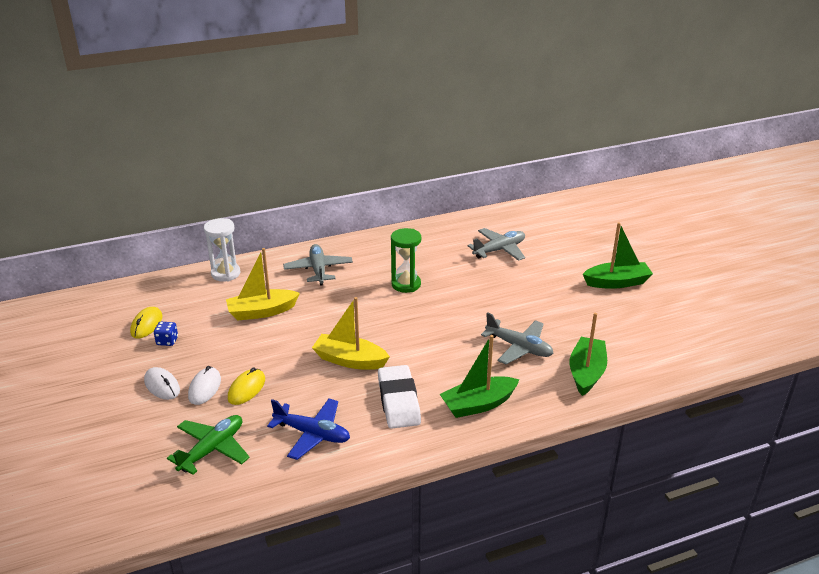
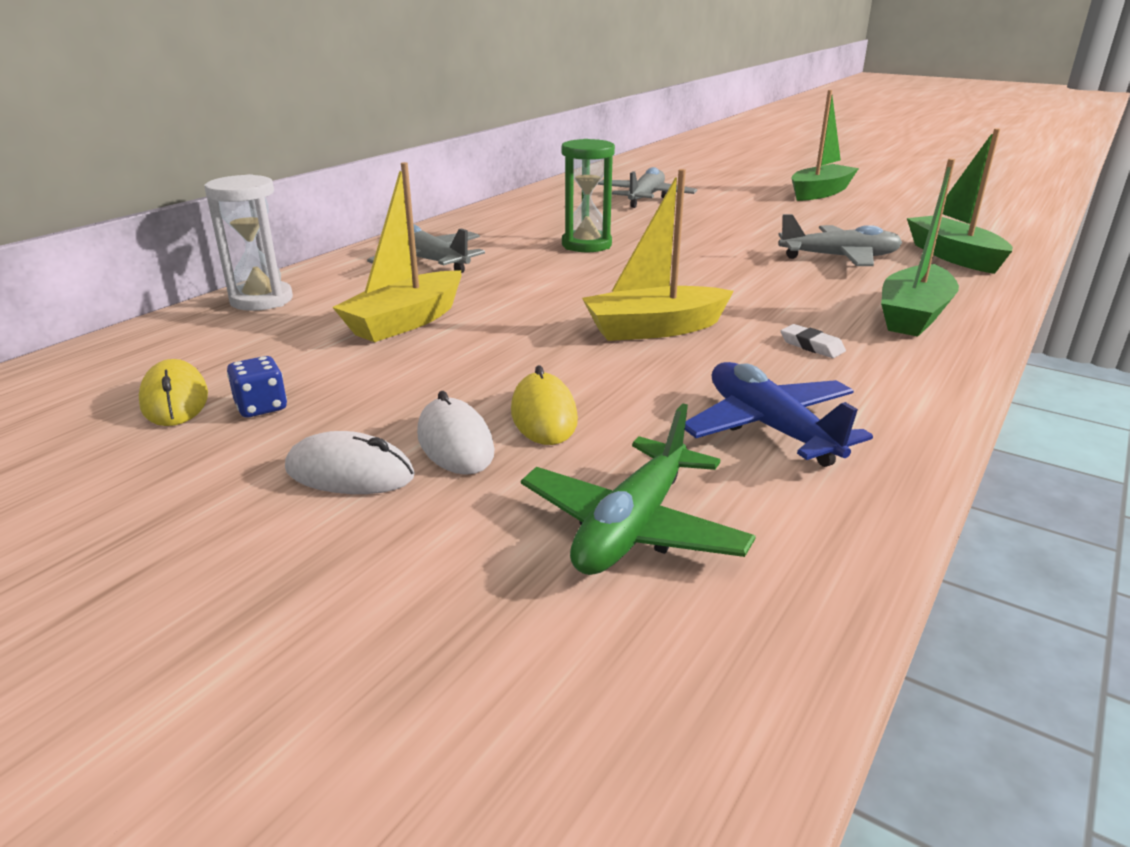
camera: 35 degrees left, 5 degrees down
green plane [167,415,250,475] -> green plane turned 150 degrees counterclockwise [521,403,756,575]
blue plane [267,399,350,460] -> blue plane turned 105 degrees counterclockwise [685,362,873,467]
white eraser [378,365,421,429] -> white eraser [781,324,846,358], size x0.42

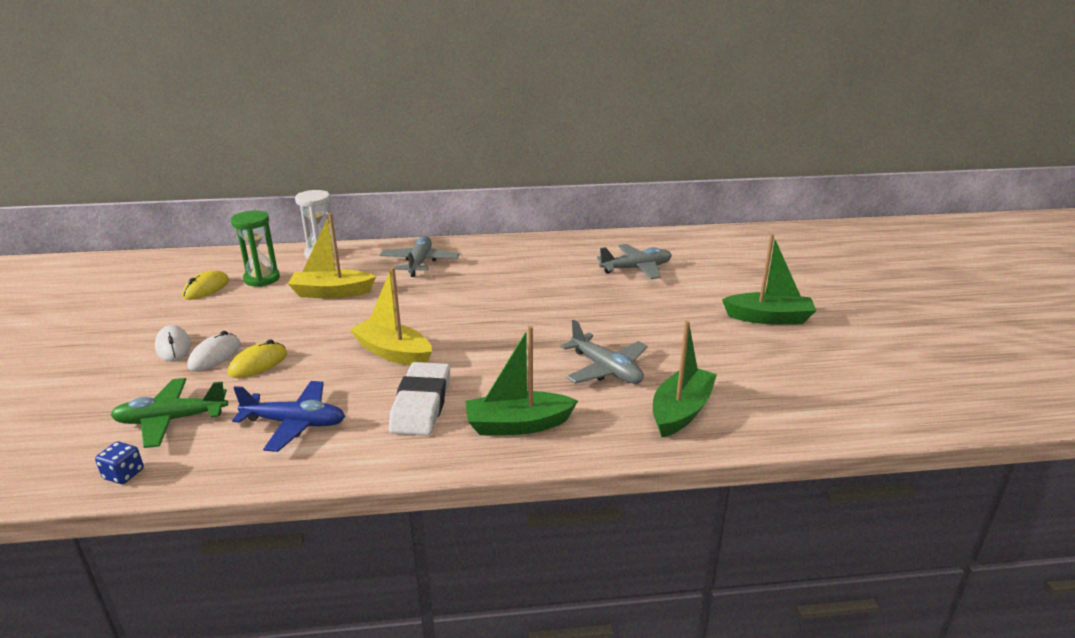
camera: 50 degrees right, 0 degrees up
blue dice [227,356,287,417] -> blue dice moved to [95,442,144,484]
green hourglass [561,139,615,252] -> green hourglass moved to [231,210,280,287]
blue plane [685,362,873,467] -> blue plane turned 75 degrees clockwise [232,381,345,452]
white eraser [781,324,846,358] -> white eraser [389,362,450,436], size x2.39

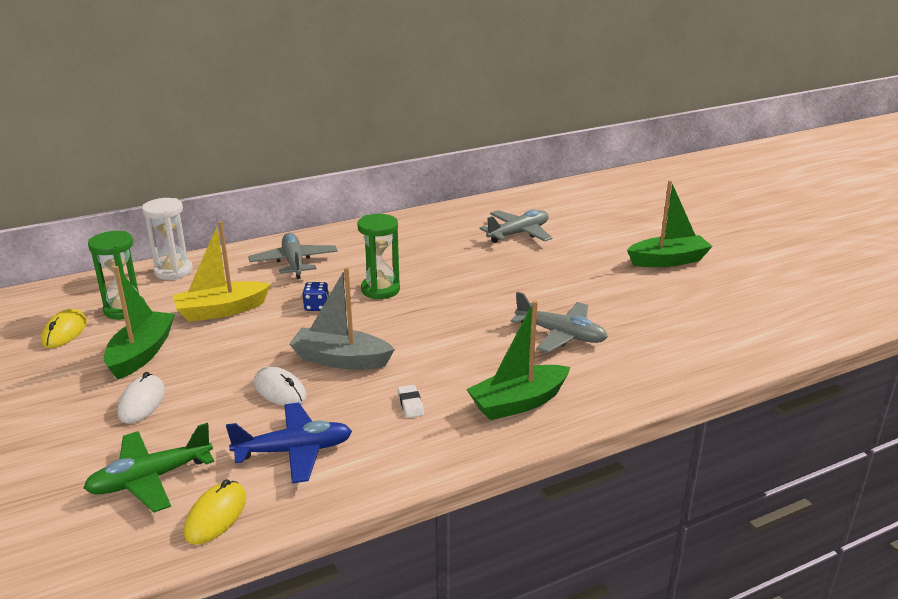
camera: 20 degrees left, 0 degrees up
blue dice [95,442,144,484] -> blue dice moved to [302,282,329,311]
white mouse [155,325,191,361] -> white mouse moved to [254,366,307,406]
yellow mouse [228,339,287,378] -> yellow mouse moved to [184,479,246,545]
yellow boat [350,267,432,366] -> grey boat [289,267,395,370]
white eraser [389,362,450,436] -> white eraser [398,385,424,418], size x0.42
green boat [653,321,717,437] -> green boat moved to [104,266,175,380]
none -> green hourglass [357,214,400,299]

